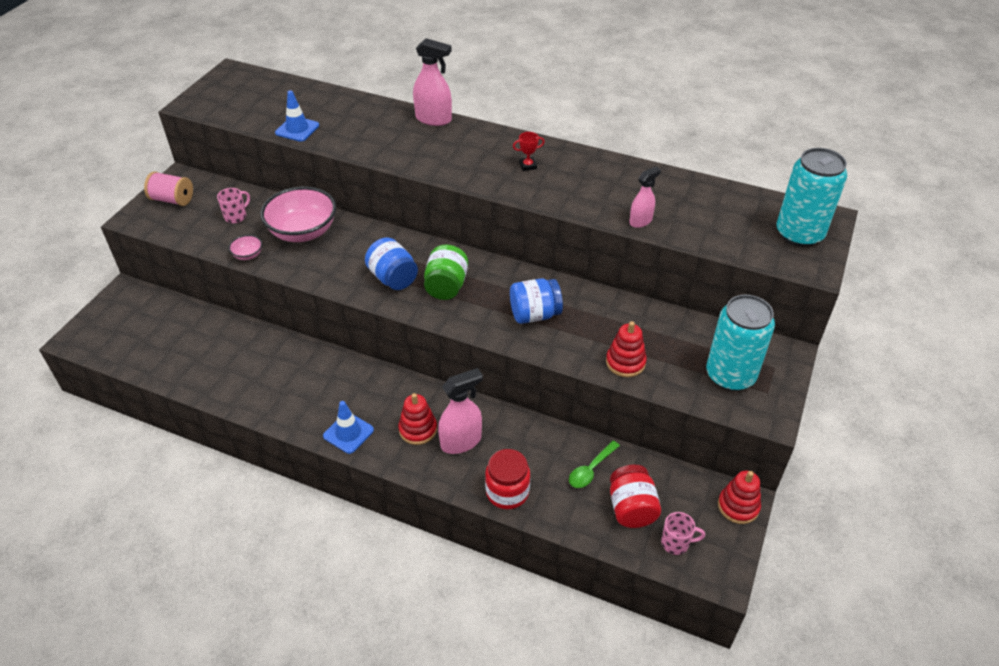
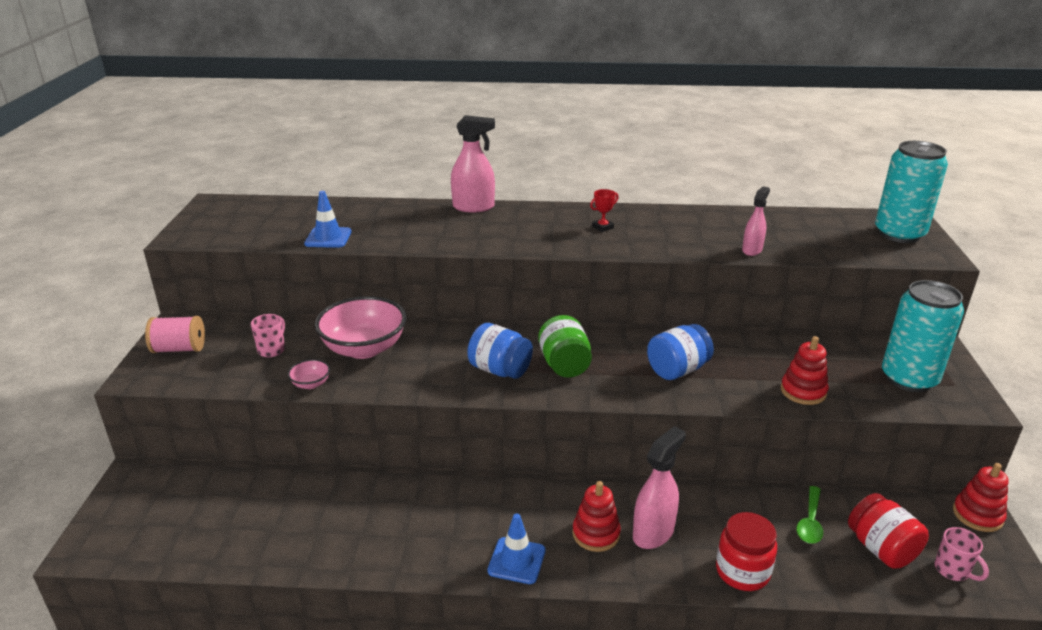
camera: 20 degrees left, 15 degrees down
pink mug [661,512,705,555] -> pink mug turned 75 degrees clockwise [935,527,989,581]

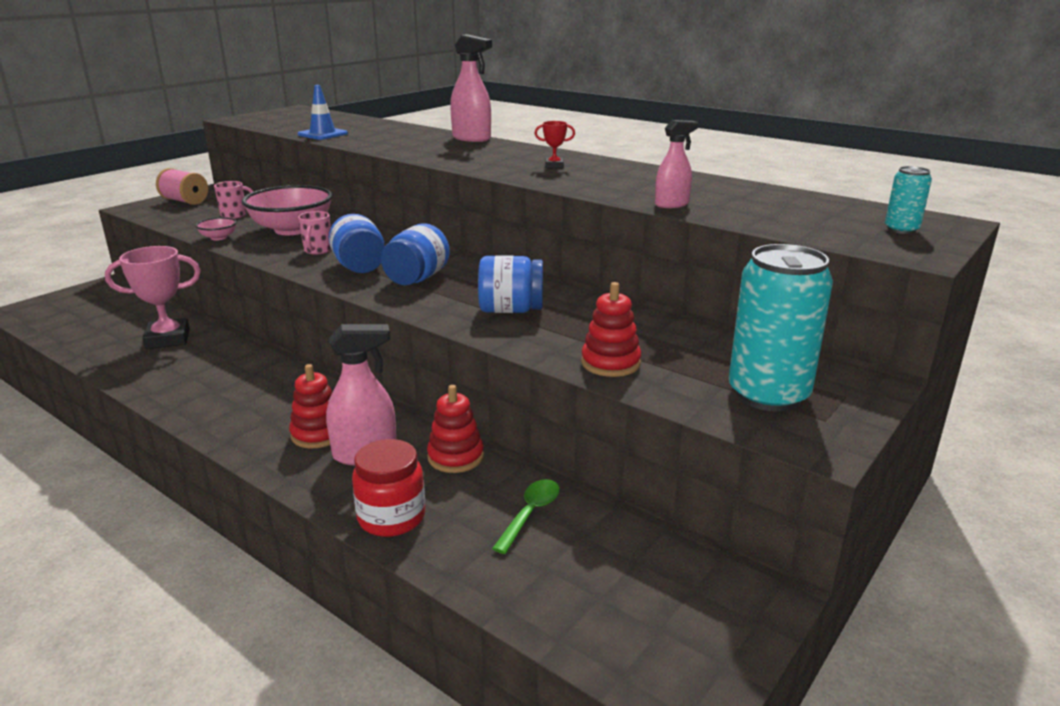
camera: 35 degrees right, 5 degrees down
blue traffic cone [488,513,546,584] -> none
green jar [538,315,592,378] -> blue jar [381,223,450,285]
green spoon [797,486,823,544] -> green spoon turned 150 degrees clockwise [492,479,560,554]
red jar [848,493,929,569] -> none
turquoise can [875,141,948,243] -> turquoise can [885,166,932,234], size x0.46
pink mug [935,527,989,581] -> pink mug moved to [298,211,331,255]
red stacking toy [953,463,1009,532] -> red stacking toy moved to [427,385,484,473]
none -> pink trophy [105,246,201,349]

